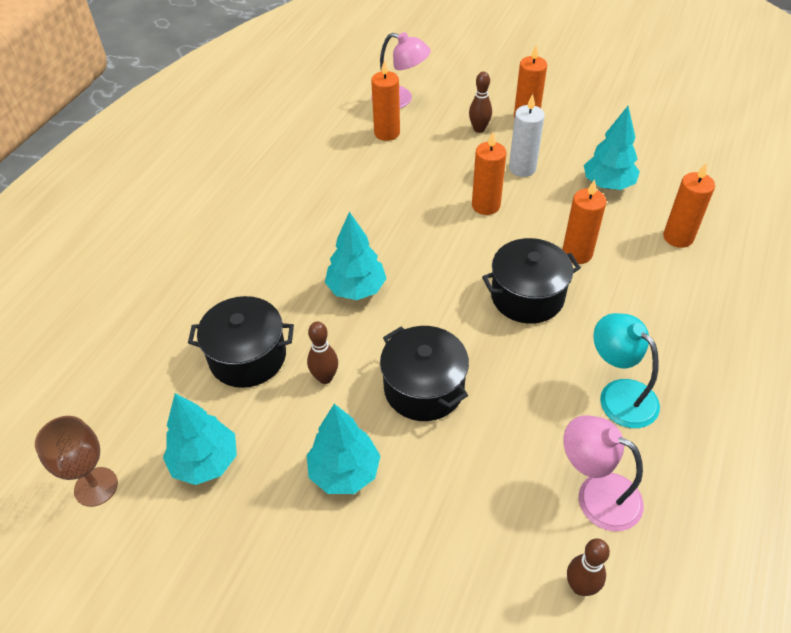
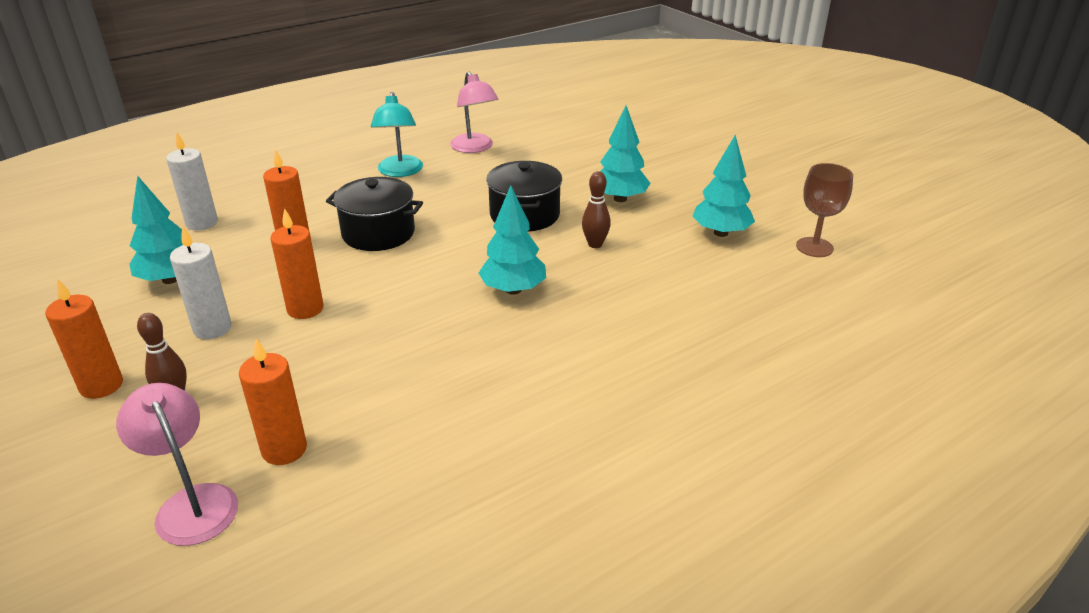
camera: 150 degrees left, 15 degrees down
black pot [188,296,294,388] -> none
brown bowling pin [567,538,610,596] -> none
orange candle [663,163,715,248] -> white candle [166,132,218,230]

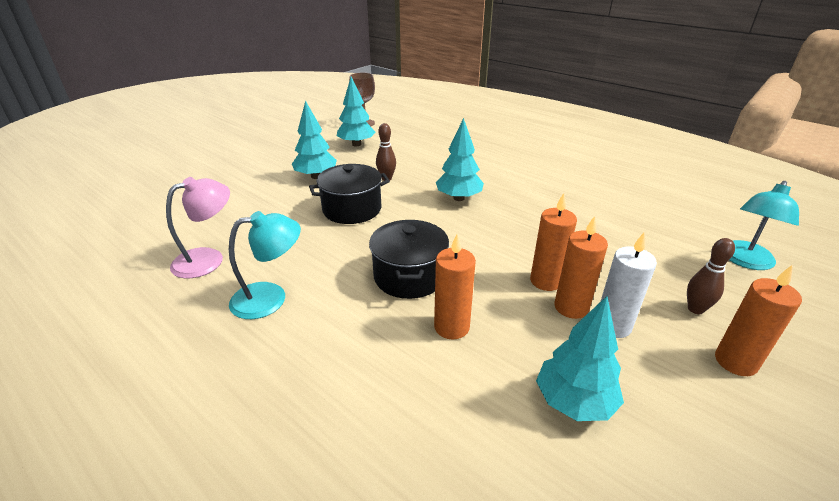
camera: 105 degrees left, 0 degrees up
pink lamp [116,383,238,546] -> turquoise lamp [729,181,799,270]
white candle [166,132,218,230] -> none
orange candle [239,338,307,465] -> orange candle moved to [554,216,608,319]

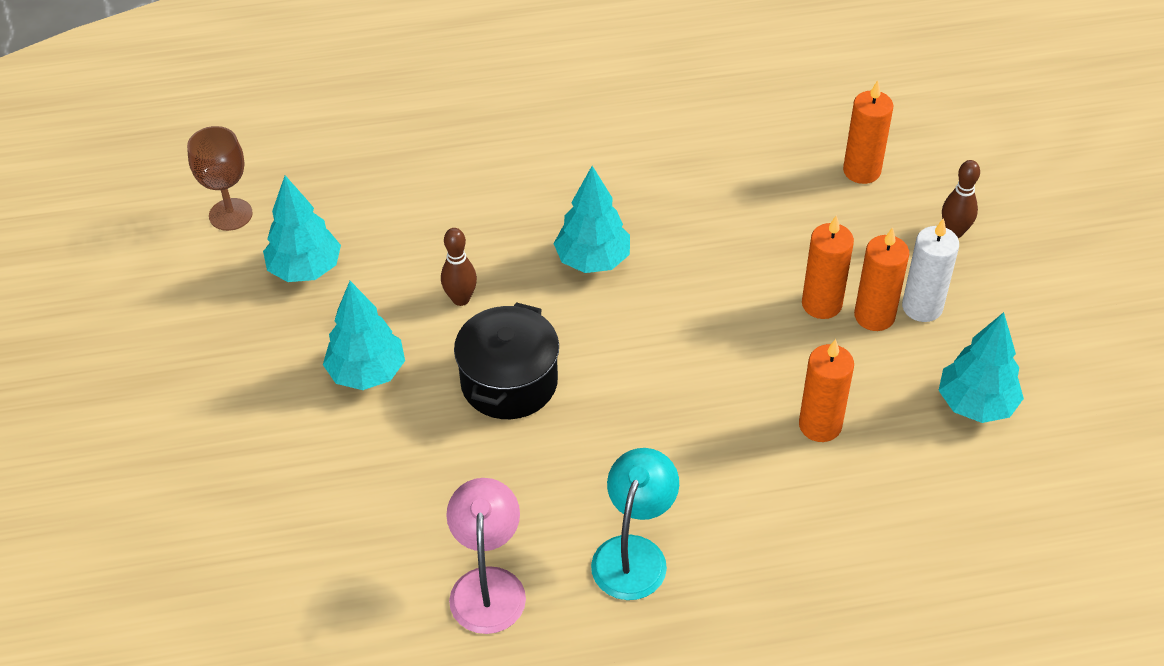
camera: 50 degrees left, 15 degrees up
black pot [369,220,449,299] -> none
orange candle [715,264,802,376] -> orange candle moved to [843,80,893,184]
turquoise lamp [729,181,799,270] -> none

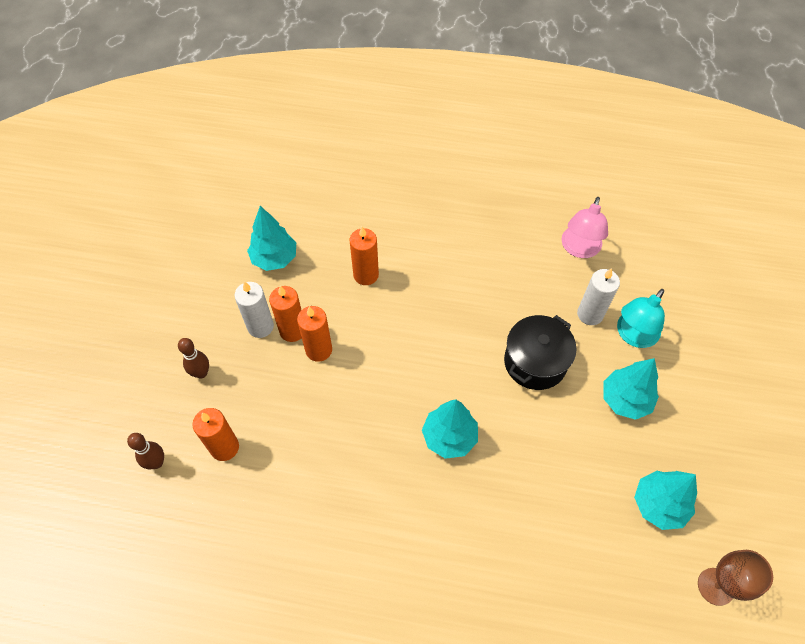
camera: 160 degrees left, 10 degrees up
brown bowling pin [441,228,477,306] -> brown bowling pin moved to [127,433,164,469]
turquoise lamp [591,448,679,600] -> turquoise lamp moved to [617,289,665,348]
none -> white candle [577,268,620,325]

